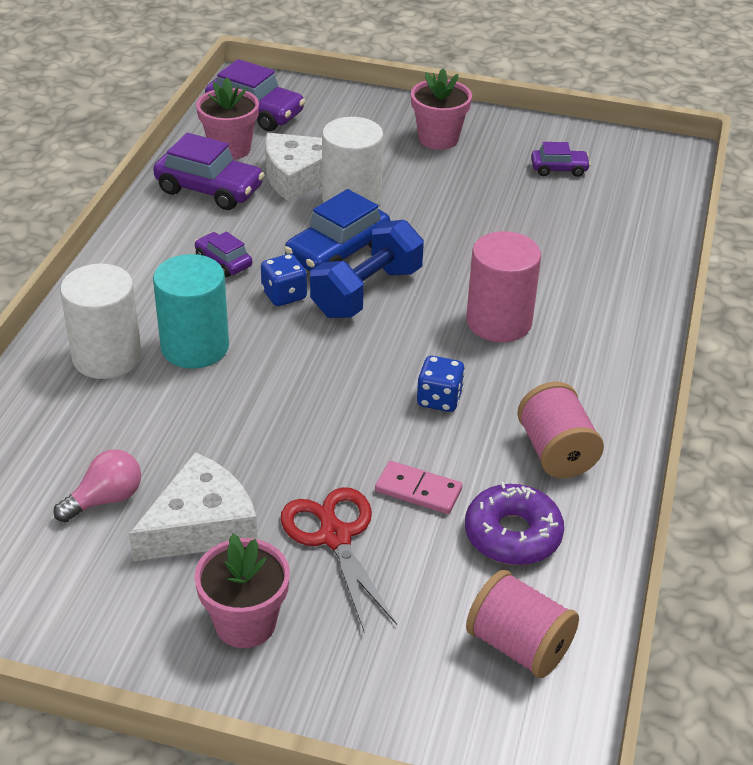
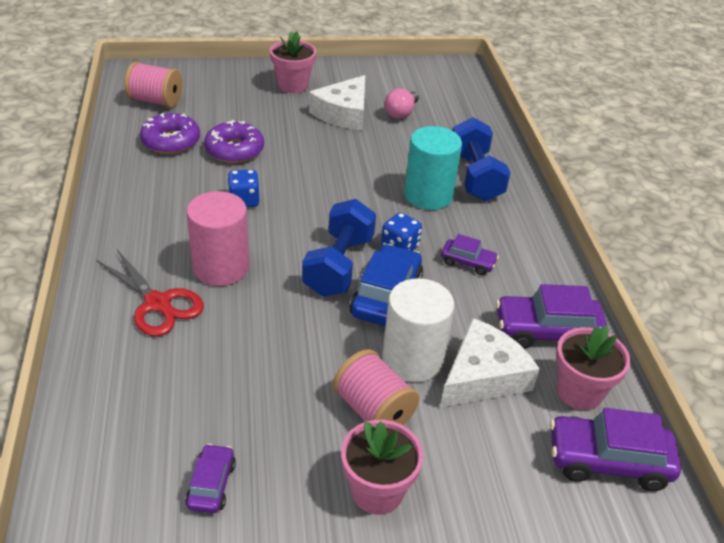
camera: 155 degrees right, 0 degrees up
white cylinder [60,264,142,379] -> blue dumbbell [452,117,511,201]
red scissors [281,487,397,633] -> red scissors moved to [97,250,204,337]
pink domino [375,461,462,514] -> purple donut [204,120,264,163]
pink spool [517,382,604,478] -> pink spool moved to [333,349,419,425]
purple car [531,142,591,177] -> purple car turned 120 degrees clockwise [185,444,236,513]

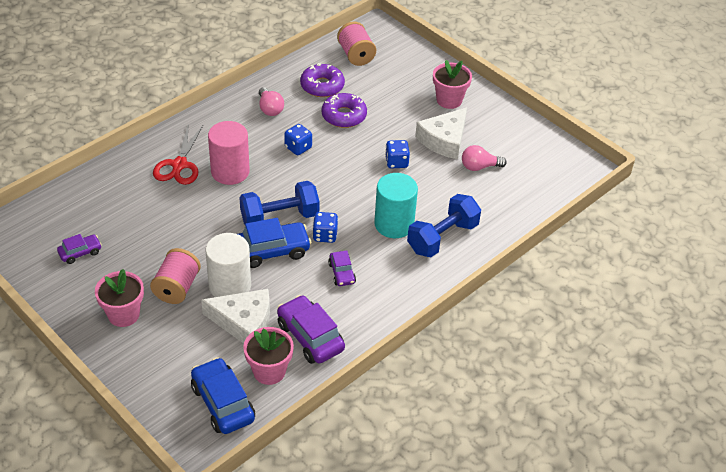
camera: 55 degrees right, 5 degrees up
white cheese [309,75,365,130] -> white cheese turned 45 degrees counterclockwise [415,107,467,159]
purple car [550,408,681,491] -> blue car [191,357,255,434]
none -> pink light bulb [259,87,284,116]
none -> blue dice [385,140,410,168]

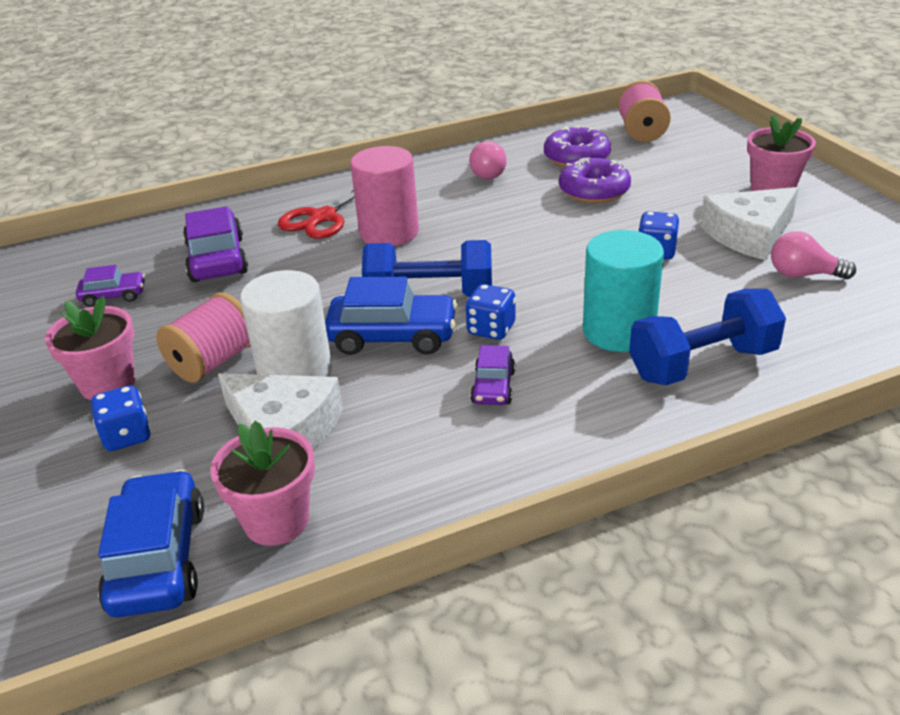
camera: 25 degrees right, 10 degrees down
purple car [277,295,345,364] -> purple car moved to [183,206,248,282]
blue dice [284,124,312,155] -> blue dice moved to [91,385,151,451]

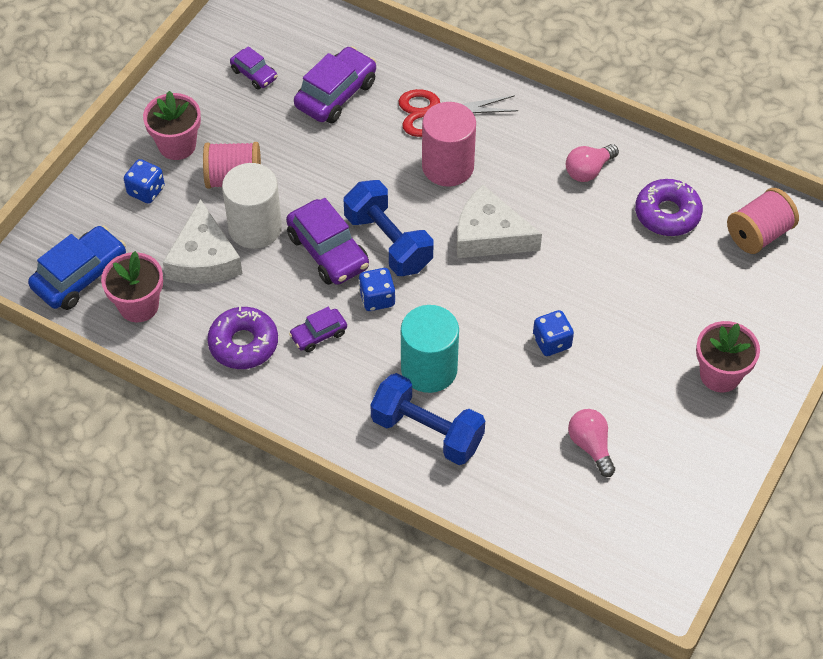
camera: 50 degrees right, 20 degrees up
blue car [325,277,457,355] -> purple car [286,198,369,285]
purple donut [559,157,631,203] -> purple donut moved to [207,306,278,369]
white cheese [700,187,798,260] -> white cheese moved to [457,185,542,258]

